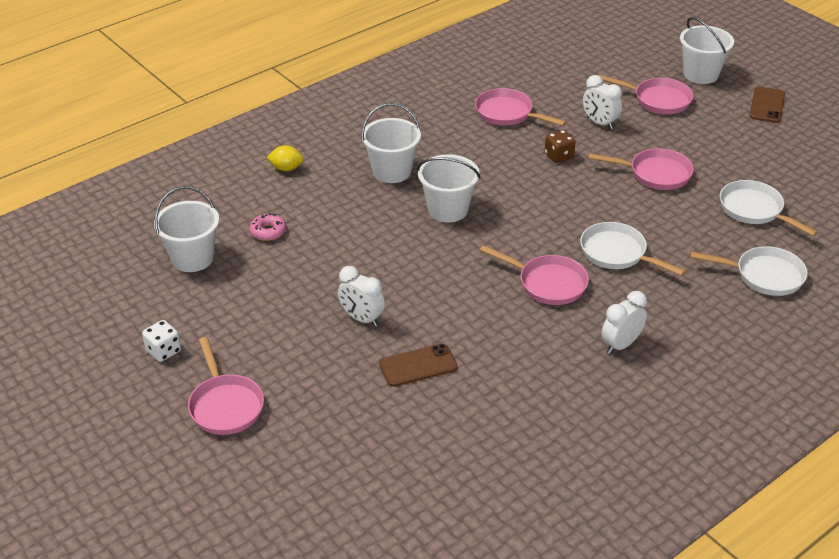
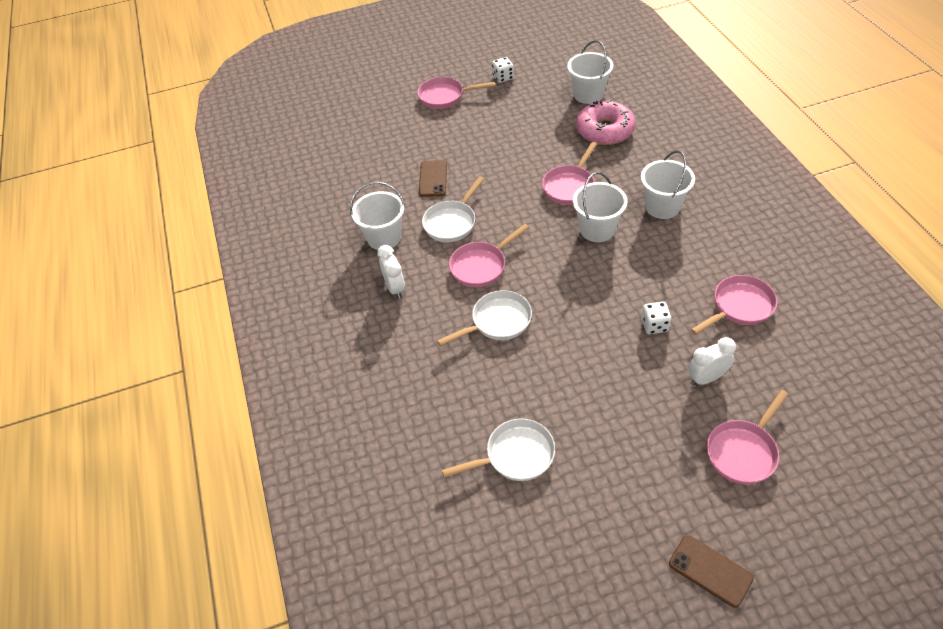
camera: 115 degrees right, 10 degrees up
pink donut [250,213,286,241] -> pink donut [576,100,636,145], size x2.12
yellow lemon [267,145,304,171] -> none
white clock [338,266,385,327] -> none
brown dice [545,130,576,163] -> white dice [641,302,672,334]
pink pan [588,148,694,190] -> pink pan moved to [542,142,597,205]
white bucket [680,17,734,84] -> white bucket moved to [350,181,405,250]
white pan [690,246,808,296] -> white pan moved to [422,176,484,242]

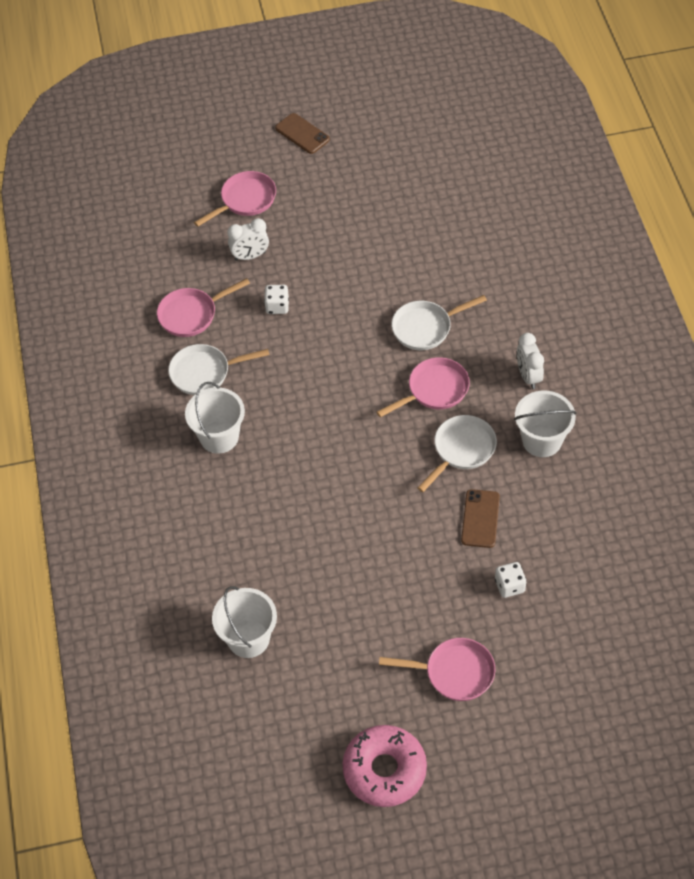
camera: 175 degrees left, 5 degrees up
white pan [441,419,555,481] -> white pan moved to [168,344,269,395]
white dice [492,57,514,83] -> white dice moved to [495,562,526,598]
pink pan [542,142,597,205] -> none
white bucket [573,172,628,242] -> none
pink donut [576,100,636,145] -> pink donut moved to [342,725,427,807]

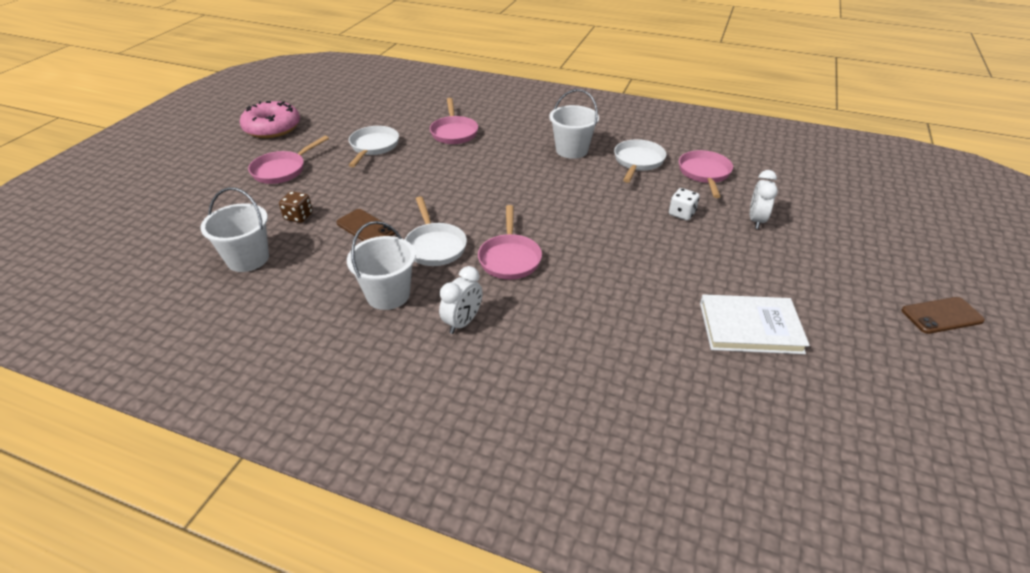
camera: 120 degrees right, 15 degrees down
pink pan [194,171,276,227] -> pink pan moved to [430,98,478,144]
white bucket [212,586,277,658] -> white bucket moved to [200,187,269,272]
white pan [391,295,487,350] -> white pan moved to [349,126,399,167]
white dice [495,562,526,598] -> brown dice [279,191,313,223]
white clock [517,333,544,389] -> white clock turned 105 degrees clockwise [439,266,482,334]
none -> white book [700,295,810,354]

